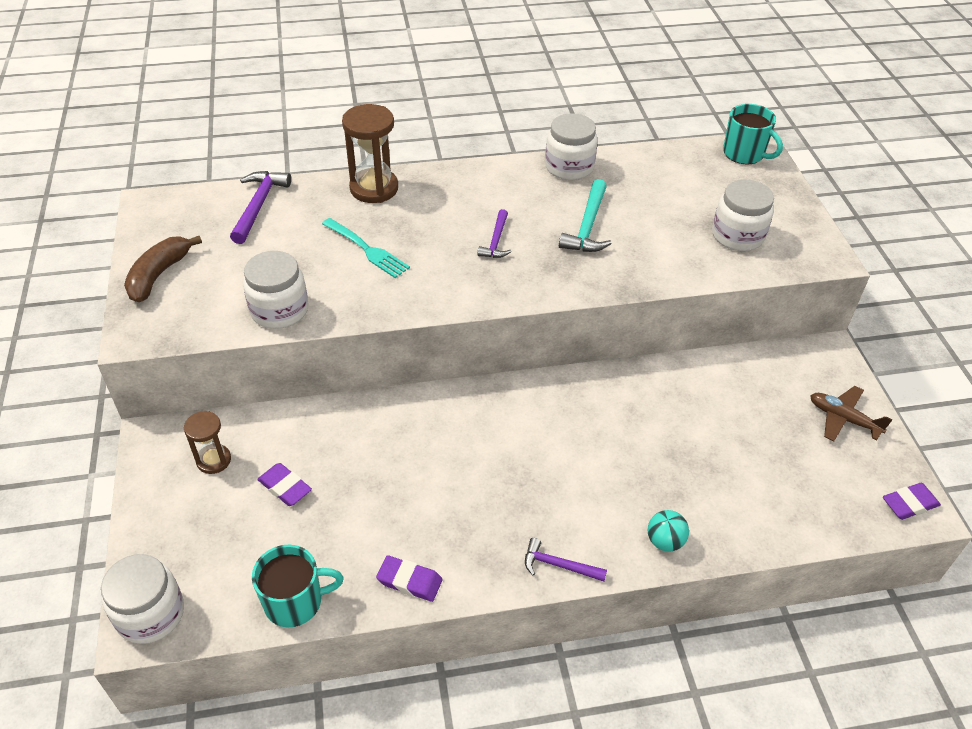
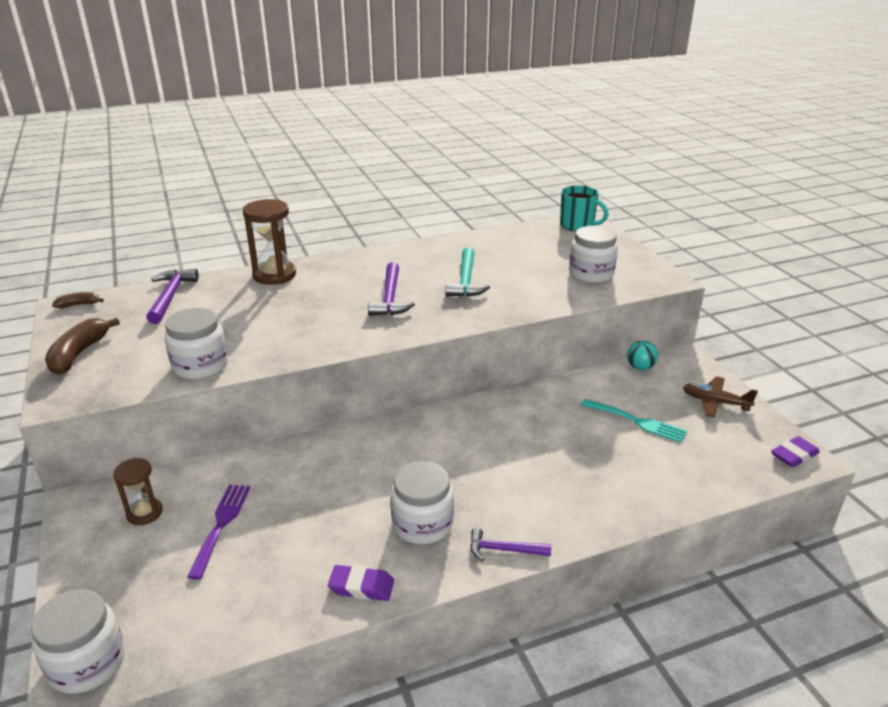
camera: 10 degrees left, 15 degrees down
turquoise mug [252,545,344,627] -> none
purple eraser [257,463,312,506] -> purple fork [187,484,250,580]
turquoise fork [322,218,410,278] -> turquoise fork moved to [581,399,687,443]
purple hammer [477,209,512,258] -> purple hammer [368,262,415,316], size x1.56
white jar [545,113,598,180] -> white jar moved to [391,461,454,544]
turquoise ball [647,510,689,552] -> turquoise ball moved to [627,340,658,370]
none -> brown banana [52,292,104,308]

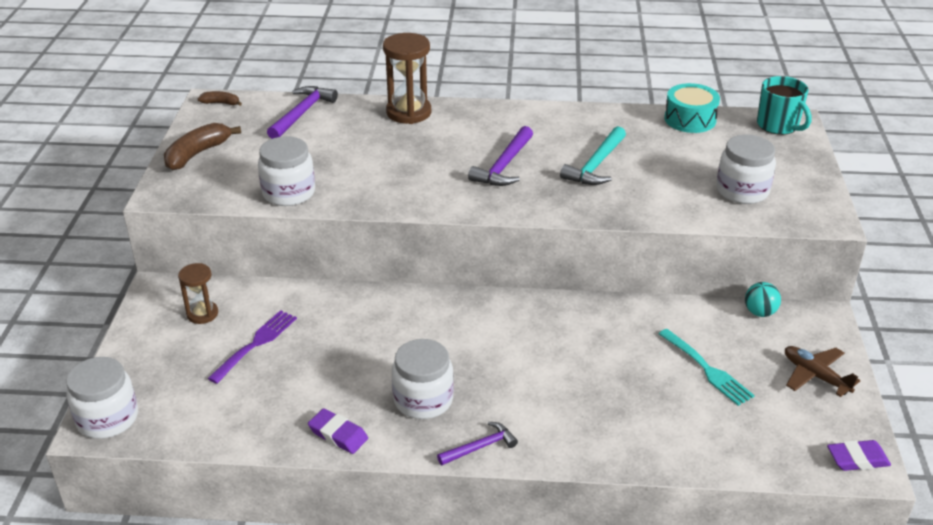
camera: 25 degrees right, 5 degrees up
purple hammer [470,528,551,561] -> purple hammer turned 120 degrees clockwise [437,422,518,465]
none -> turquoise drum [664,83,720,133]

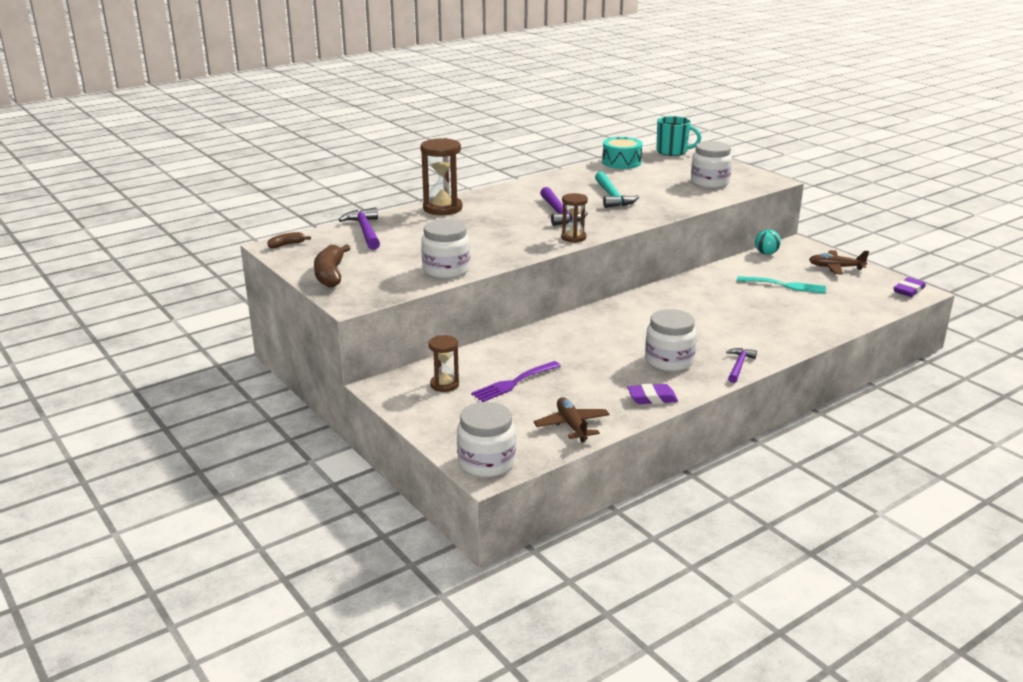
camera: 40 degrees left, 10 degrees down
purple fork [207,310,297,384] -> purple fork turned 120 degrees counterclockwise [471,361,561,402]
none -> brown plane [534,397,610,443]
none -> brown hourglass [561,193,588,243]

